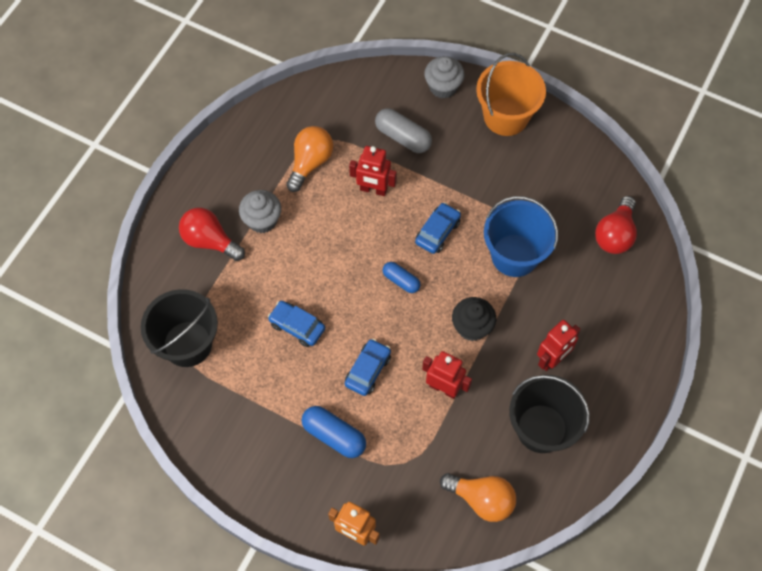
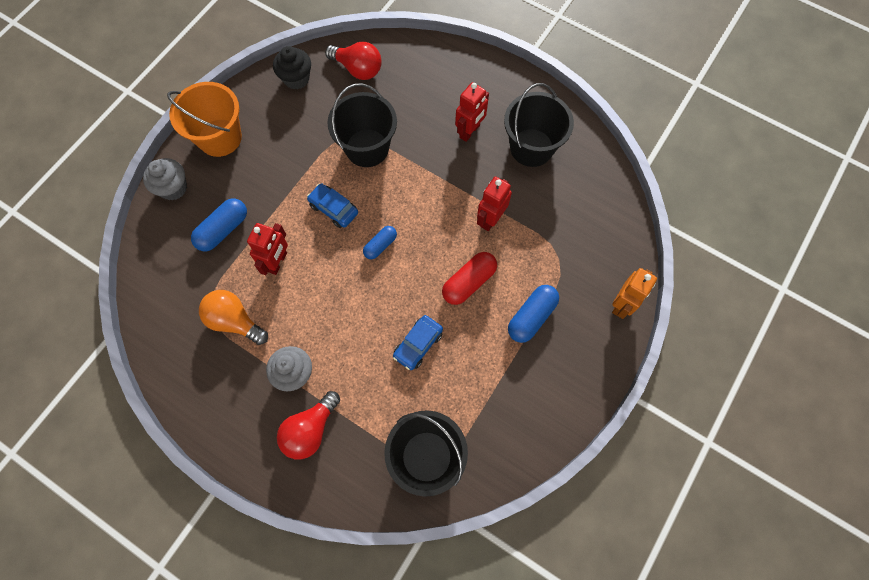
camera: 85 degrees left, 5 degrees up
blue car [345,339,391,396] -> red capsule [442,252,497,305]
grey capsule [375,108,432,153] -> blue capsule [191,198,247,251]
orange light bulb [440,473,516,522] -> none
black cupcake [452,297,496,341] -> black cupcake moved to [273,46,311,90]
blue bucket [484,196,558,277] -> black bucket [327,83,397,167]
red robot [537,320,581,371] -> red robot turned 75 degrees clockwise [455,82,489,142]

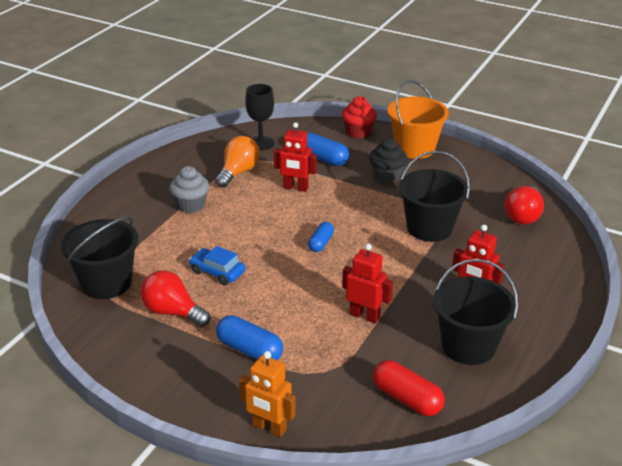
camera: 85 degrees right, 35 degrees down
grey cupcake [143,158,187,201] -> red cupcake [342,96,377,138]
black cupcake [273,46,311,90] -> black cupcake moved to [369,138,407,183]
red light bulb [277,391,340,460] -> red light bulb moved to [141,270,211,327]
blue car [307,183,358,228] -> none
blue capsule [363,226,397,259] -> blue capsule turned 75 degrees clockwise [308,222,334,252]
red capsule [442,252,497,305] -> red capsule moved to [373,360,445,416]
none -> black goblet [245,84,274,151]

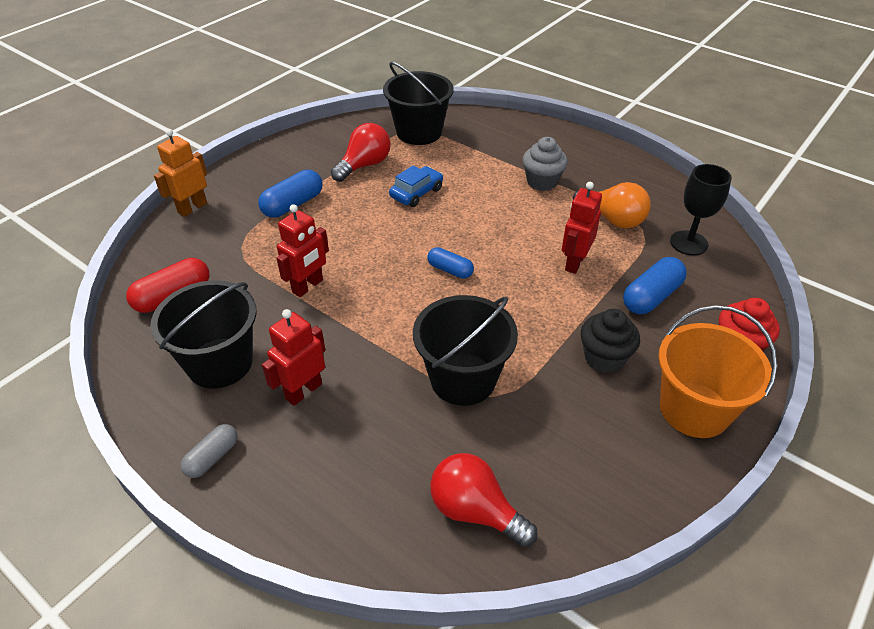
camera: 100 degrees right, 10 degrees up
none -> grey capsule [181,424,238,478]

